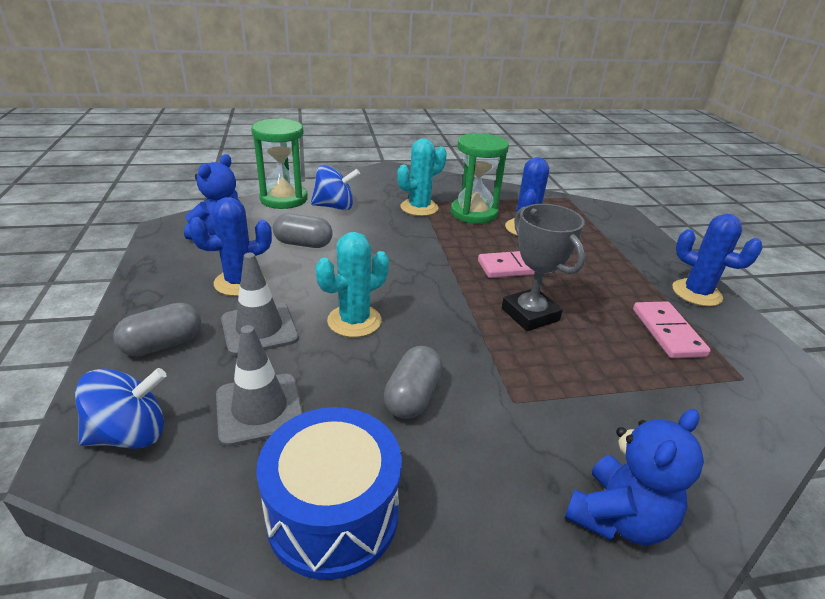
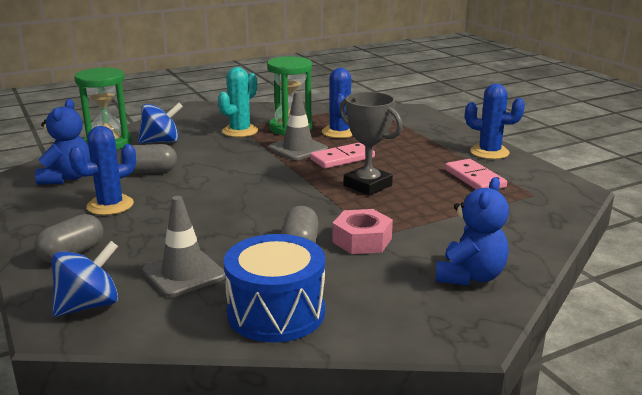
camera: 15 degrees left, 10 degrees down
grey traffic cone [221,253,299,356] -> grey traffic cone moved to [269,91,328,160]
turquoise cactus [316,232,389,337] -> none
none -> pink nut [332,209,393,254]

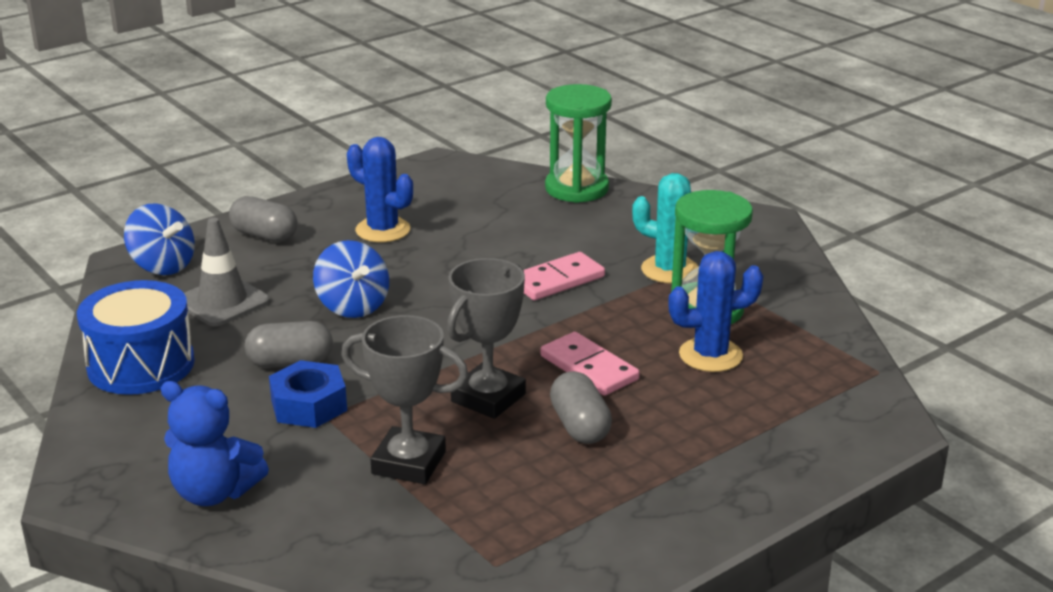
camera: 80 degrees right, 5 degrees up
blue teddy bear [35,99,91,185] -> none
grey capsule [120,144,177,174] -> grey capsule moved to [550,371,612,444]
blue spinning top [138,103,183,143] -> blue spinning top moved to [313,240,389,318]
grey traffic cone [269,91,328,160] -> none
pink nut [332,209,393,254] -> blue nut [269,360,347,428]
pink domino [445,159,507,189] -> pink domino moved to [524,252,605,300]
blue cactus [465,84,525,159] -> none
none -> grey trophy [341,315,469,484]

